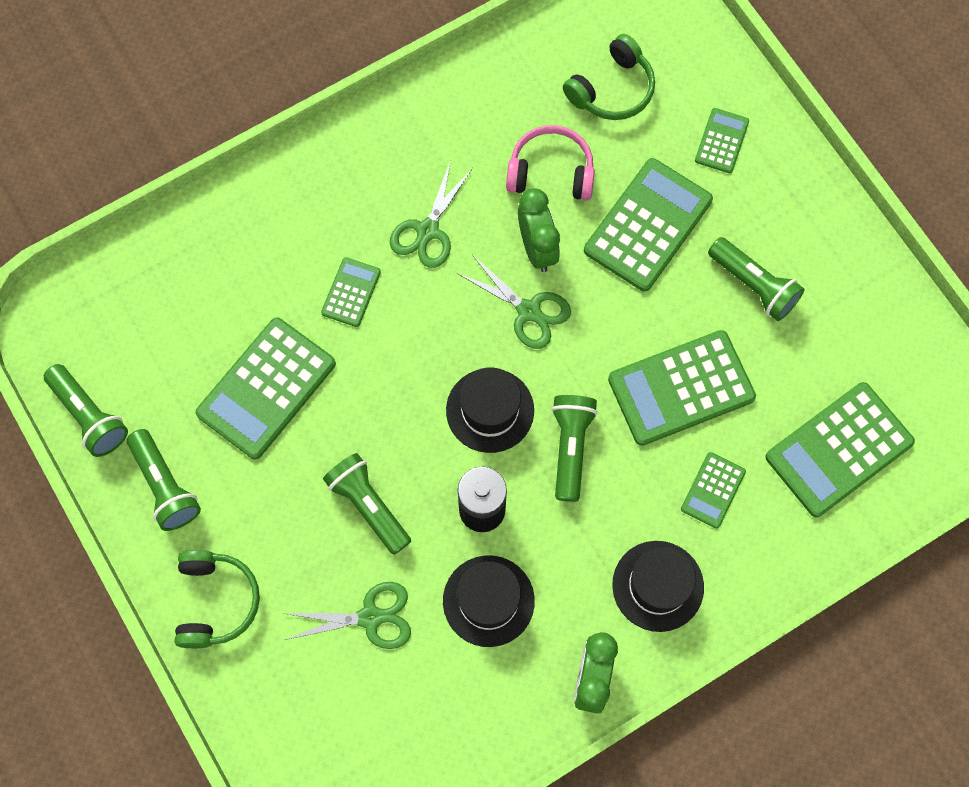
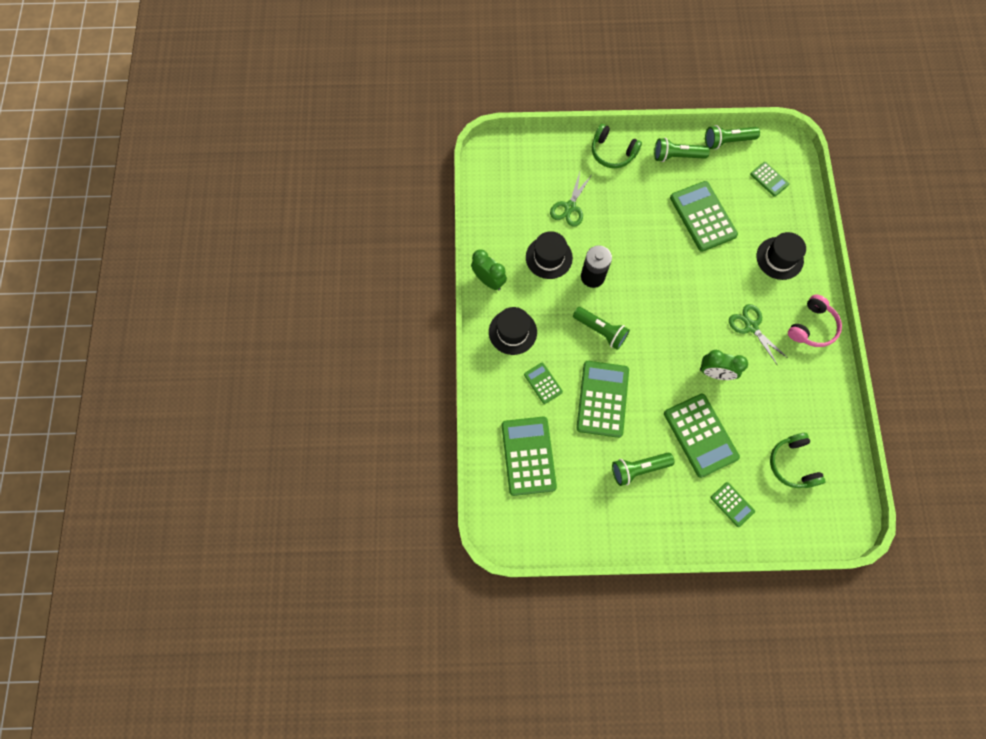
camera: 120 degrees right, 0 degrees up
green calculator [321,257,381,327] -> green calculator moved to [750,162,789,197]
green flashlight [323,453,411,555] -> none
black hat [446,367,534,453] -> black hat moved to [757,232,806,280]
green scissors [457,255,571,349] -> none
pink headphones [506,125,595,200] -> pink headphones moved to [788,295,842,347]

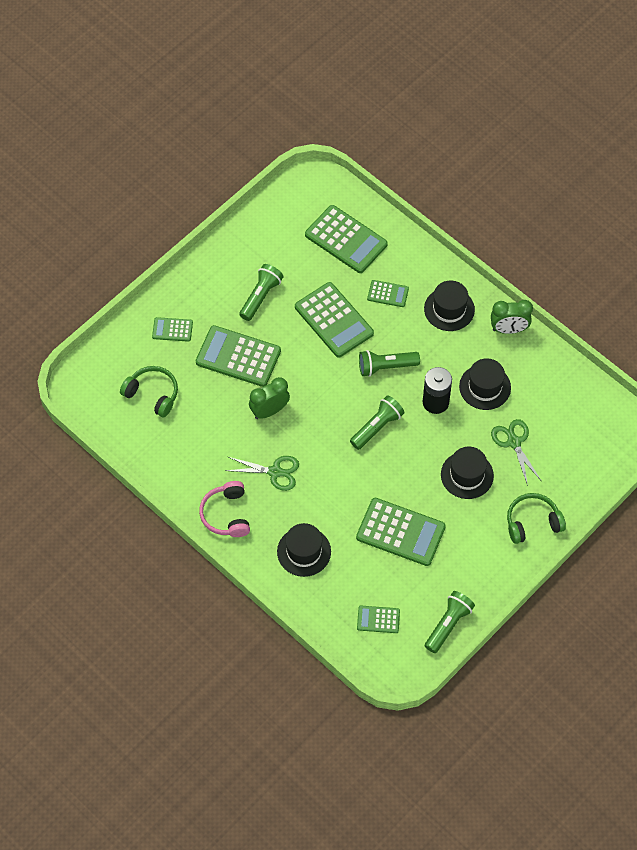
camera: 135 degrees right, 10 degrees down
green flashlight [654,138,710,162] -> green flashlight moved to [350,395,405,450]
none -> black hat [441,447,494,499]

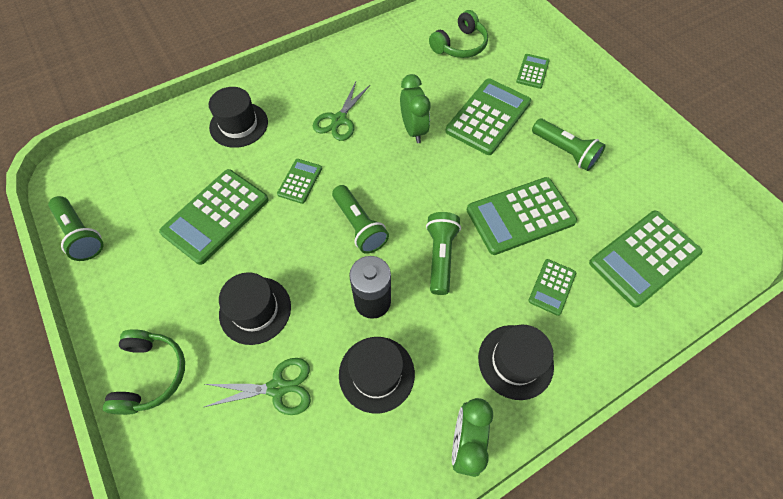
camera: 105 degrees right, 0 degrees up
pink headphones [199,481,250,537] -> none
green calculator [357,606,400,633] -> green calculator moved to [277,159,322,204]

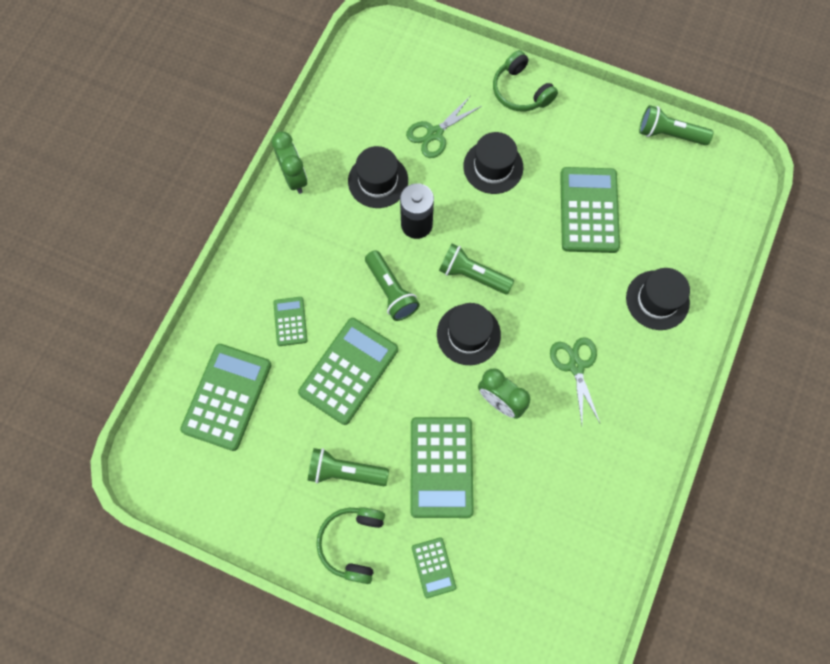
camera: 145 degrees right, 10 degrees up
green calculator [277,159,322,204] -> none
green headphones [429,10,488,58] -> green headphones moved to [316,507,385,584]
black hat [478,325,554,400] -> black hat moved to [437,303,501,365]

